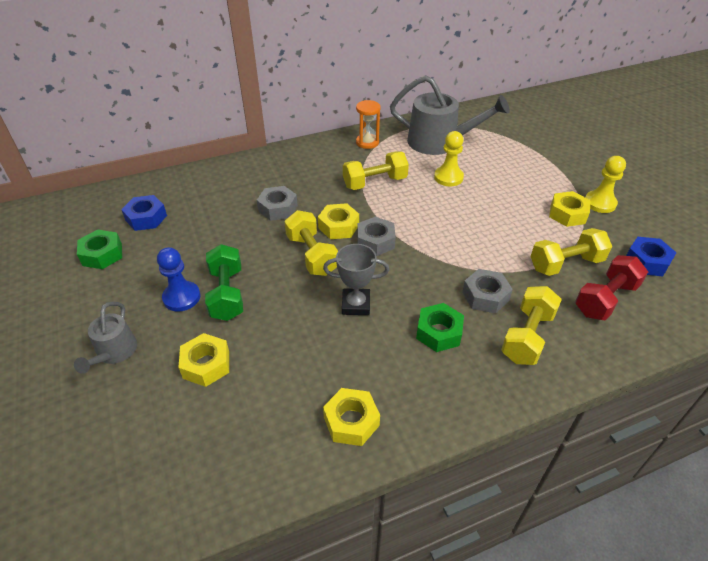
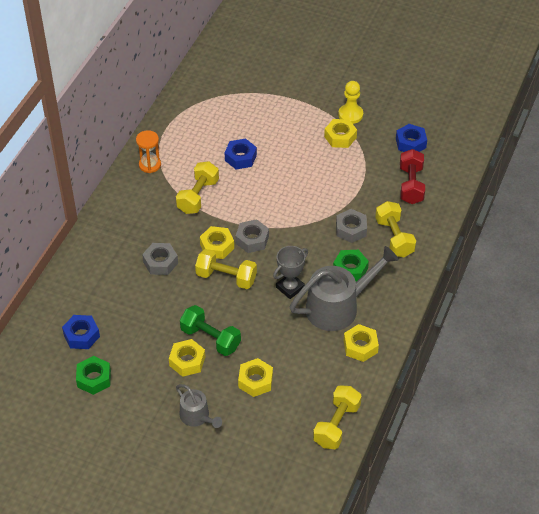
camera: 45 degrees left, 5 degrees up
blue pawn [157,247,200,312] -> yellow nut [169,339,205,377]
grey watering can [390,75,510,155] -> grey watering can moved to [290,246,399,331]
yellow pawn [434,131,464,186] -> blue nut [225,138,257,169]
yellow dumbbell [531,228,612,276] -> yellow dumbbell moved to [313,385,362,449]

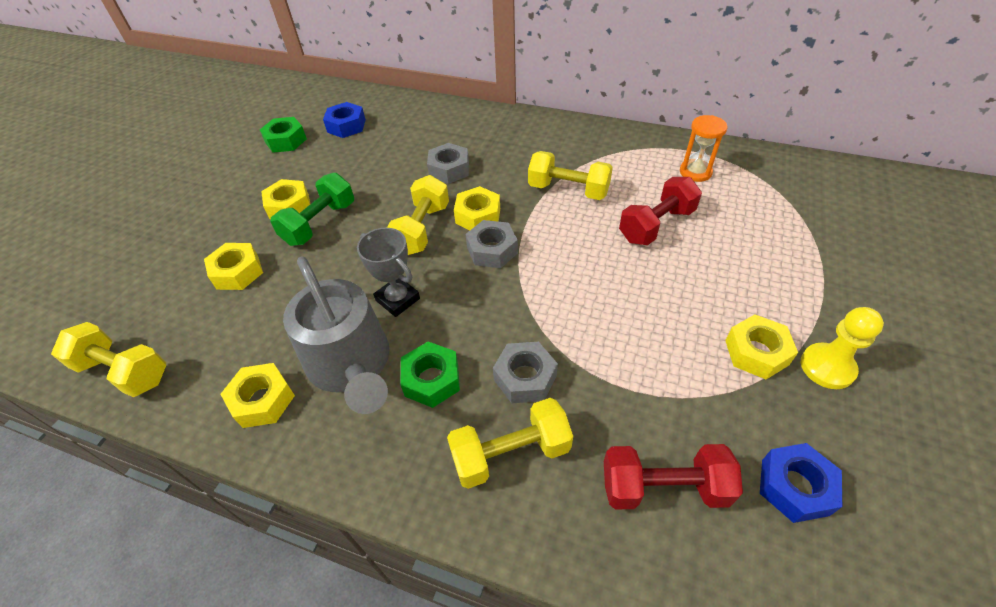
camera: 90 degrees right, 0 degrees up
orange hourglass [136,130,161,173] -> orange hourglass moved to [680,115,728,182]
grey watering can [176,384,222,428] -> none
blue nut [225,138,257,169] -> red dumbbell [619,177,702,245]

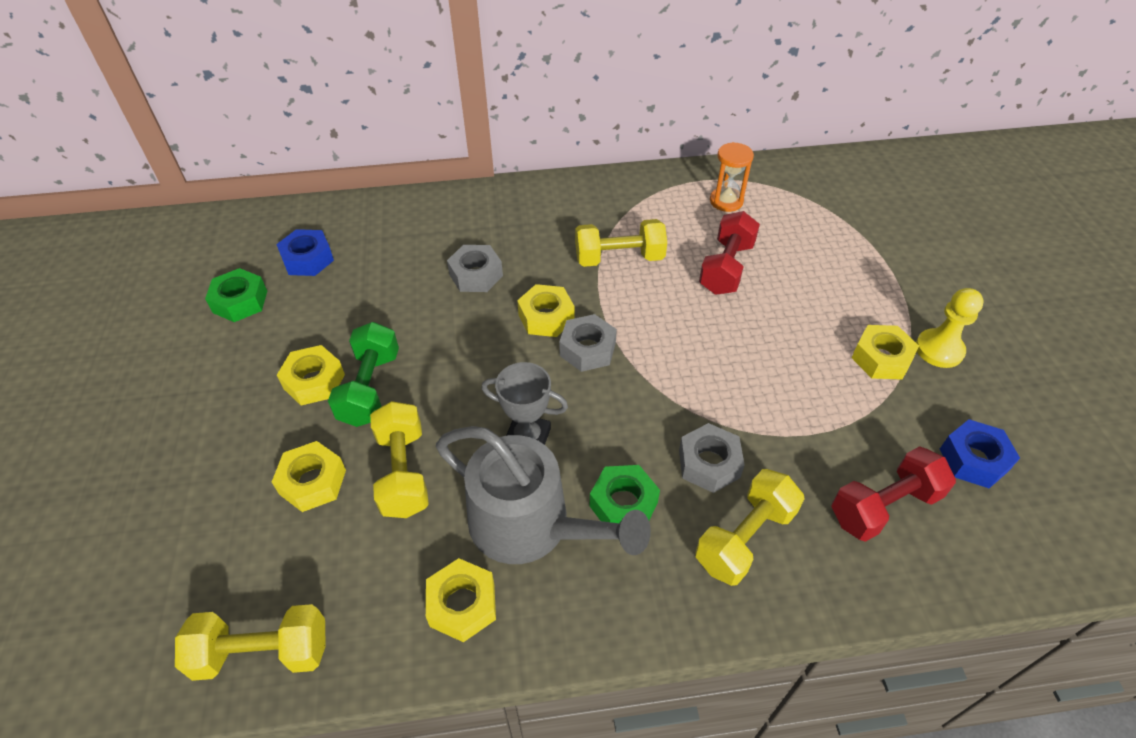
camera: 30 degrees left, 0 degrees up
yellow dumbbell [387,175,449,255] -> yellow dumbbell moved to [370,401,429,518]

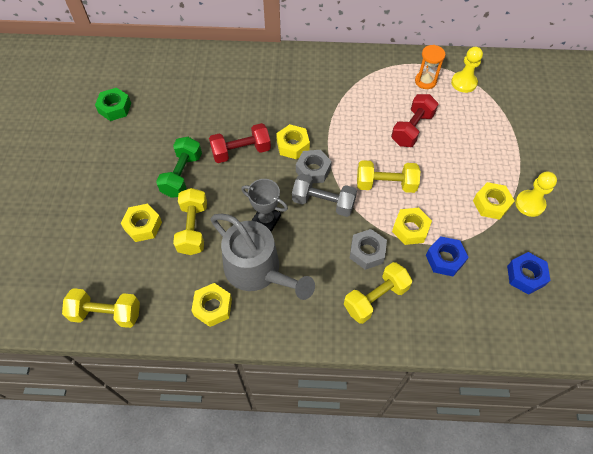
camera: 10 degrees right, 10 degrees up
blue nut [276,229,334,276] -> blue nut moved to [426,236,469,276]
yellow nut [277,345,345,406] -> yellow nut moved to [392,208,432,245]
grey nut [447,245,503,292] -> none
yellow dumbbell [575,219,667,267] -> yellow dumbbell moved to [357,160,420,193]
green nut [590,465,660,523] -> none
red dumbbell [831,446,956,542] -> red dumbbell moved to [209,123,271,163]
none -> grey dumbbell [292,174,357,217]
none -> yellow pawn [451,47,483,93]

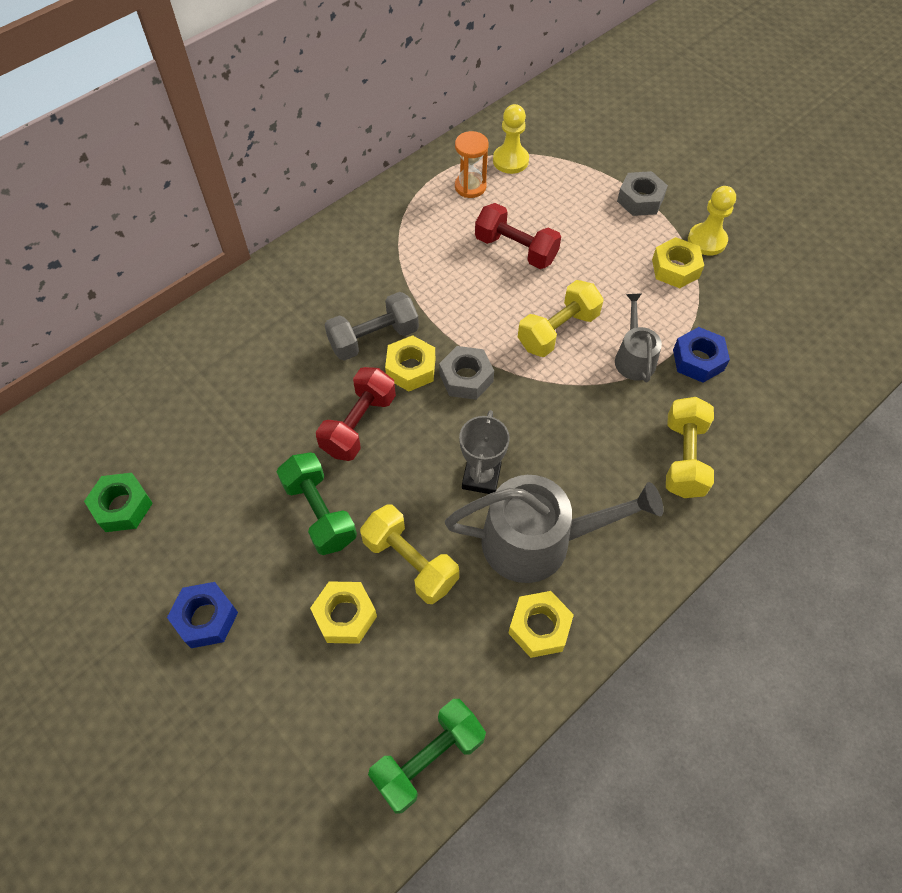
camera: 45 degrees left, 0 degrees up
yellow dumbbell [62,288,140,328] -> green dumbbell [368,699,486,814]
grey trophy [241,179,288,232] -> grey trophy turned 60 degrees counterclockwise [459,410,510,494]
grey dumbbell [292,174,357,217] -> grey dumbbell moved to [325,292,419,361]
grey nut [350,229,387,270] -> grey nut moved to [617,171,668,216]
red dumbbell [391,94,438,147] -> red dumbbell turned 45 degrees counterclockwise [475,203,561,269]
yellow nut [392,208,432,245] -> grey watering can [615,293,662,383]
blue nut [507,252,551,295] -> blue nut moved to [167,582,238,648]

